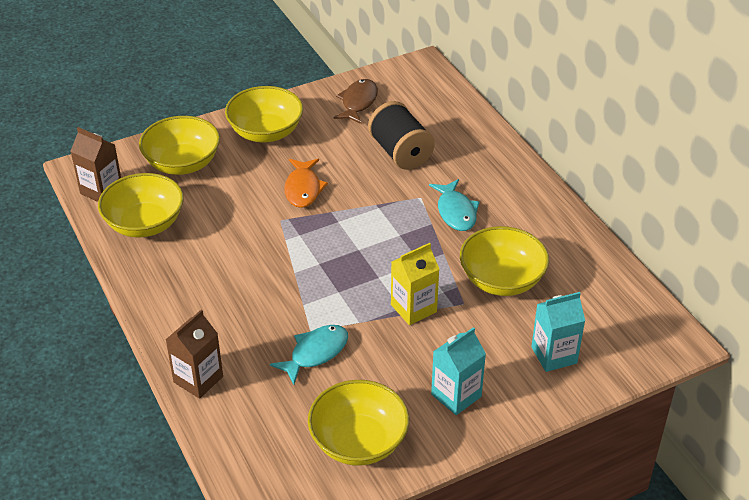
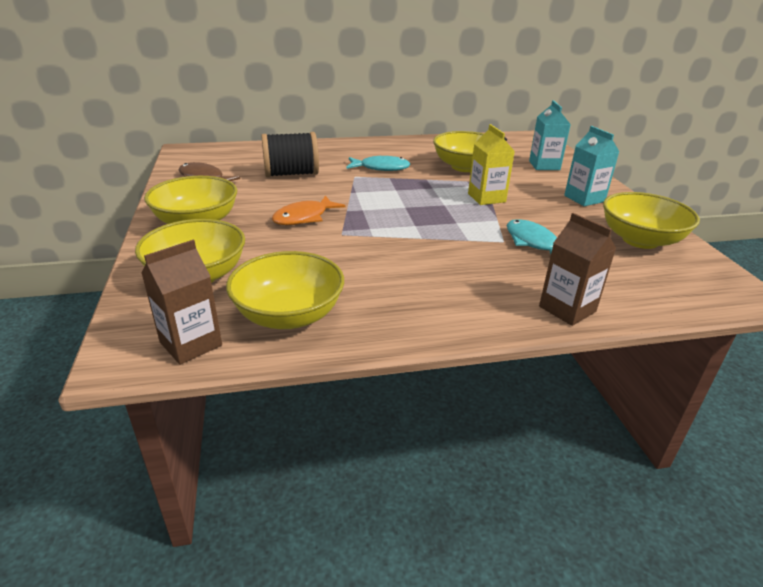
camera: 75 degrees left, 10 degrees down
orange fish [284,159,328,208] -> orange fish turned 120 degrees clockwise [272,195,345,225]

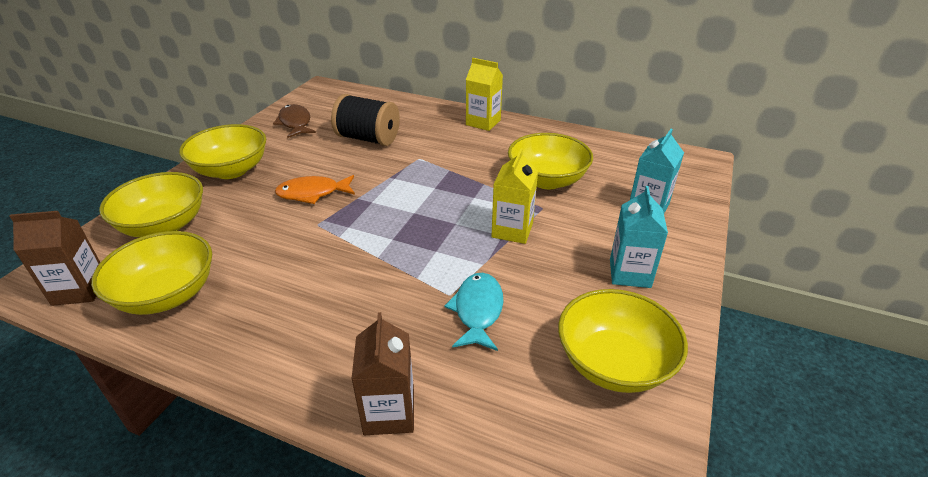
camera: 35 degrees right, 5 degrees up
turquoise fish [346,156,410,171] -> none
none -> yellow carton [466,58,503,131]

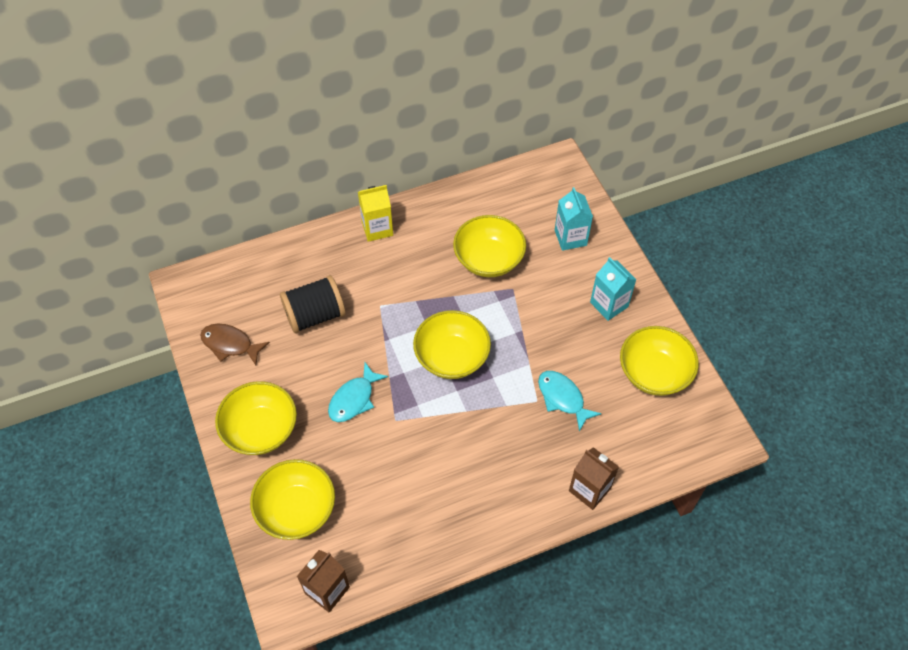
camera: 45 degrees left, 20 degrees up
yellow bowl [91,231,212,315] -> yellow bowl moved to [413,310,491,379]
orange fish [275,175,355,204] -> turquoise fish [328,362,388,422]
yellow carton [491,148,538,244] -> none

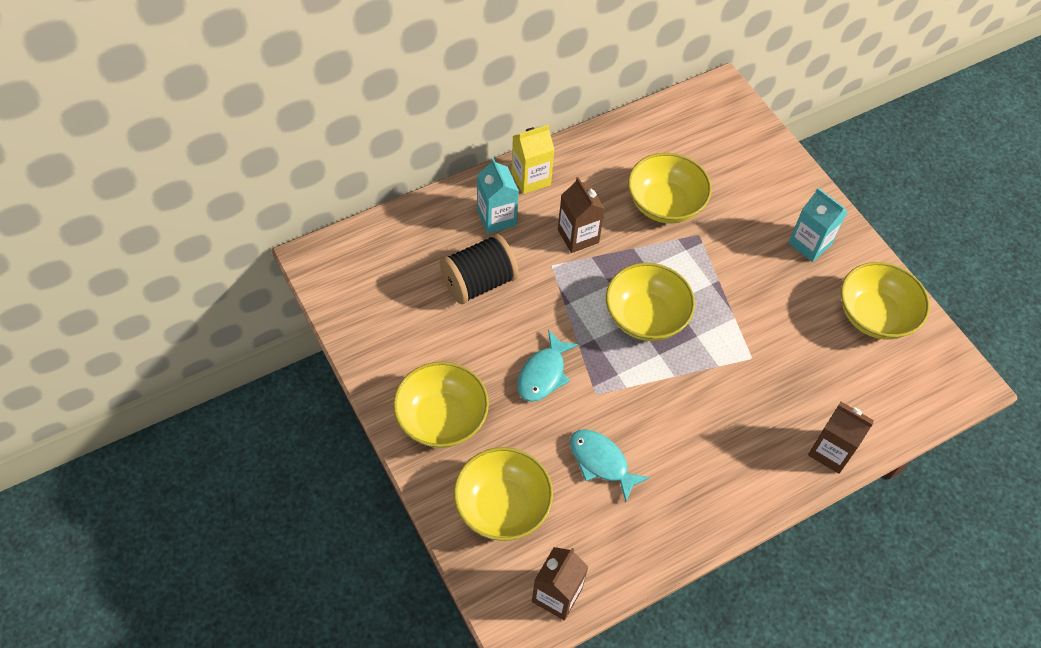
camera: 10 degrees left, 0 degrees up
brown fish [200,324,270,365] -> none
turquoise fish [538,371,602,432] -> turquoise fish moved to [570,429,650,501]
turquoise carton [555,187,593,251] -> turquoise carton moved to [477,158,519,234]
none -> brown carton [558,177,605,253]

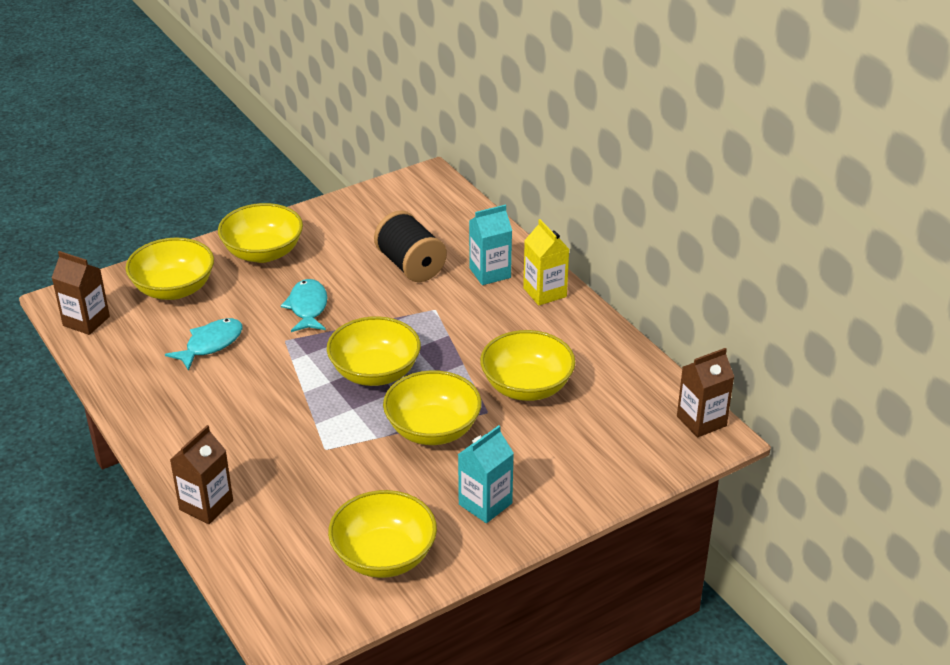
camera: 90 degrees right, 20 degrees down
turquoise fish [517,330,579,402] -> turquoise fish turned 60 degrees clockwise [281,279,327,332]
brown carton [558,177,605,253] -> brown carton moved to [677,348,734,438]
none -> yellow bowl [383,370,482,445]

